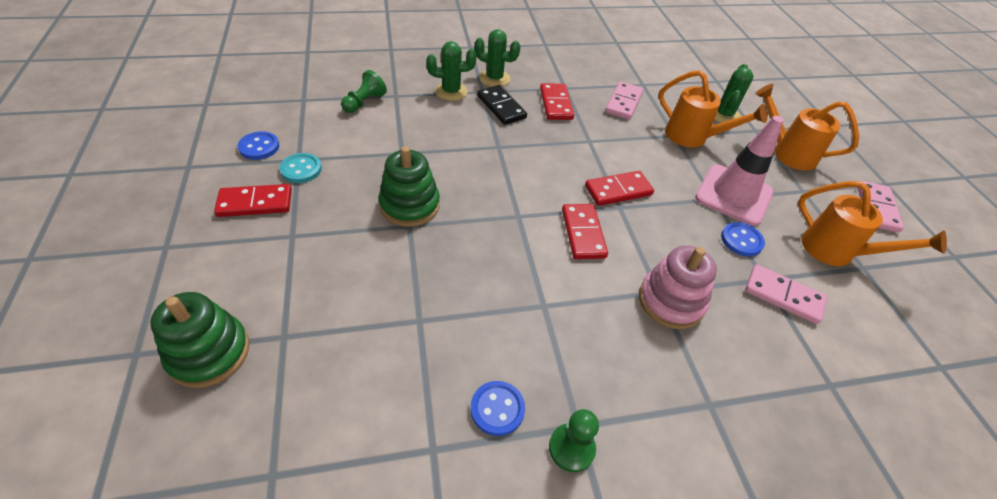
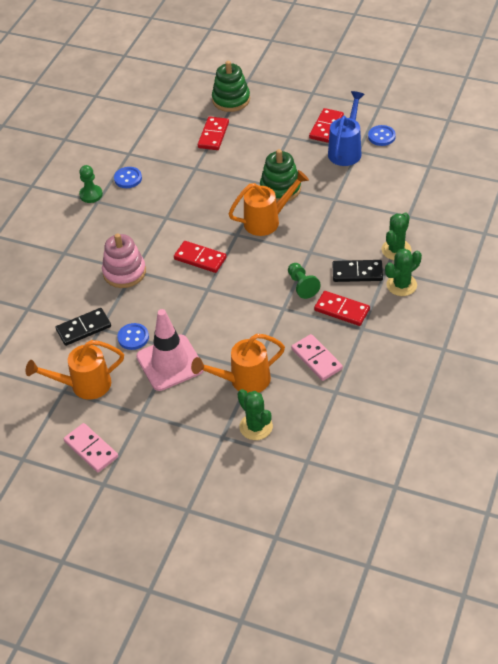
camera: 130 degrees right, 0 degrees up
turquoise button [279,153,322,183] -> blue watering can [328,91,365,166]
green pawn [341,70,387,113] -> green pawn moved to [288,263,321,299]
red domino [585,171,654,206] -> red domino moved to [198,116,229,150]
pink domino [745,264,827,324] -> black domino [56,308,111,346]
orange watering can [755,84,859,171] -> orange watering can moved to [228,170,309,236]

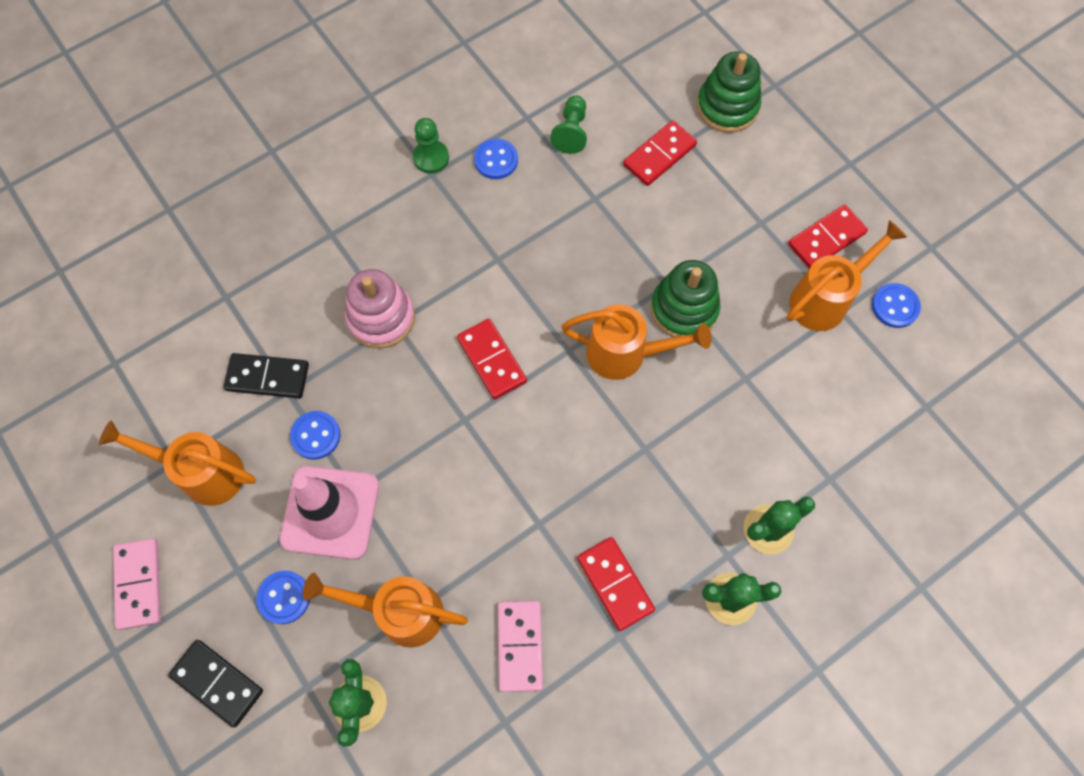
camera: 30 degrees right, 20 degrees up
green pawn [288,263,321,299] -> green pawn moved to [550,95,587,154]
blue watering can [328,91,365,166] -> orange watering can [787,220,907,331]
black domino [332,260,383,282] -> black domino moved to [168,640,263,727]
none -> blue button [256,571,310,624]

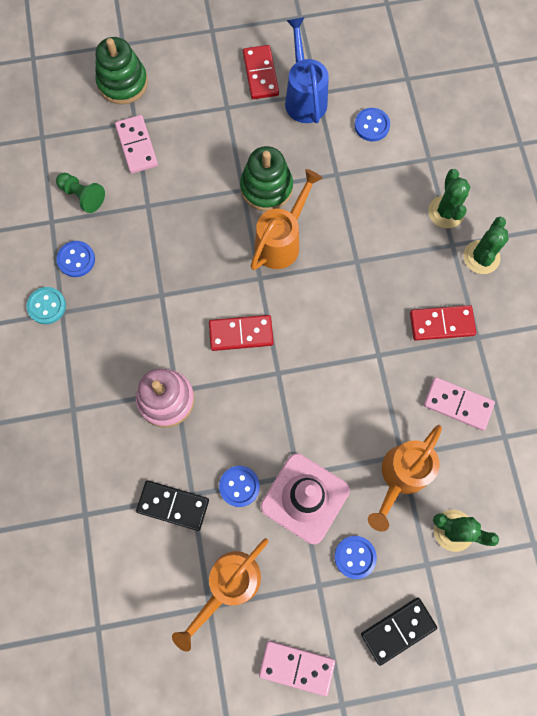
camera: 65 degrees left, 5 degrees up
black domino [224,353,309,399] -> black domino turned 75 degrees clockwise [136,480,209,531]
green pawn [413,118,449,173] -> turquoise button [26,287,66,324]
red domino [623,120,697,186] -> pink domino [115,115,158,173]
orange watering can [787,220,907,331] -> blue watering can [285,17,329,123]
blue button [872,283,921,328] -> blue button moved to [354,108,390,141]

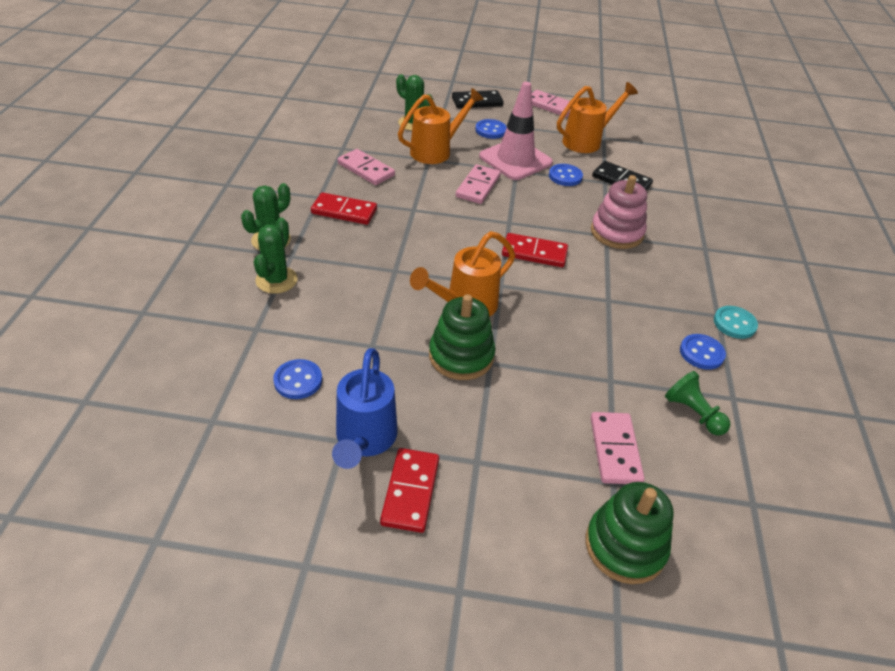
camera: 165 degrees left, 30 degrees down
none -> pink domino [456,164,501,204]

